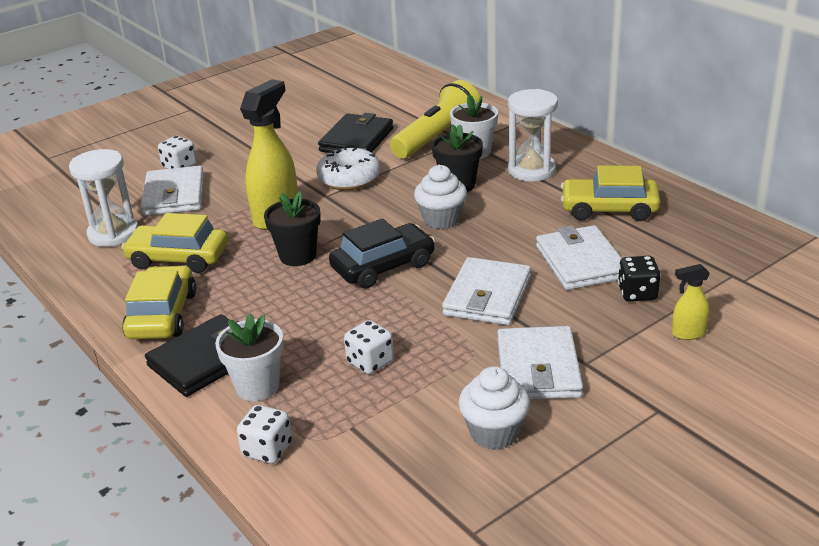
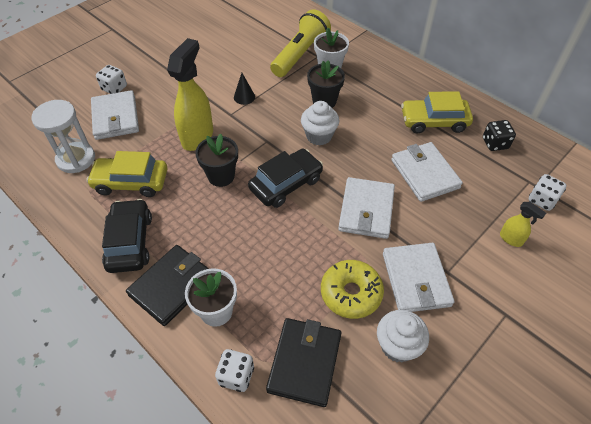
camera: 10 degrees left, 20 degrees up
yellow car [122,265,196,339] -> black car [102,199,152,273]
white donut [316,146,381,190] -> black cone [234,73,255,105]
black wallet [318,113,393,153] -> black wallet moved to [266,318,341,407]
white dice [344,320,394,374] -> white dice moved to [529,174,567,211]
white hourglass [508,89,558,182] -> none
black dice [618,256,661,302] -> black dice moved to [483,120,516,151]
yellow spray bottle [672,264,710,340] -> yellow spray bottle turned 120 degrees counterclockwise [500,202,546,247]
none -> yellow donut [321,260,384,319]

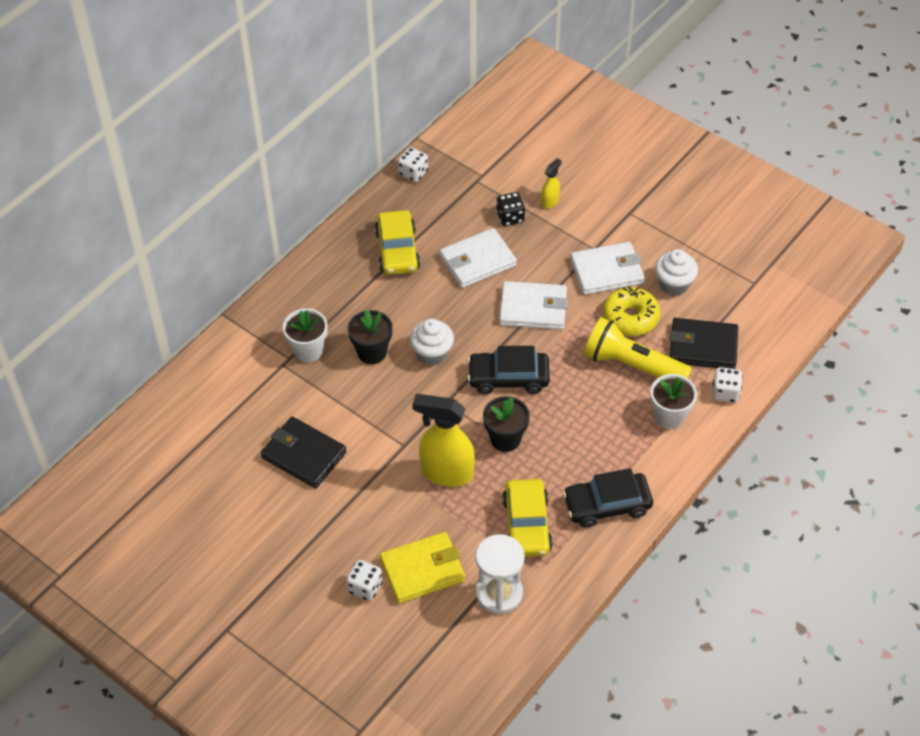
camera: 95 degrees left, 0 degrees up
white wallet [91,90,139,140] -> yellow wallet [380,532,465,603]
black wallet [126,245,209,326] -> black wallet moved to [261,416,347,488]
black cone [234,73,255,105] -> none
black car [248,149,323,208] -> black car turned 45 degrees counterclockwise [467,346,550,394]
yellow flashlight [270,9,331,77] -> yellow flashlight moved to [584,317,692,378]
black dice [483,120,516,151] -> black dice moved to [496,192,525,226]
white dice [529,174,567,211] -> white dice moved to [398,147,428,182]

